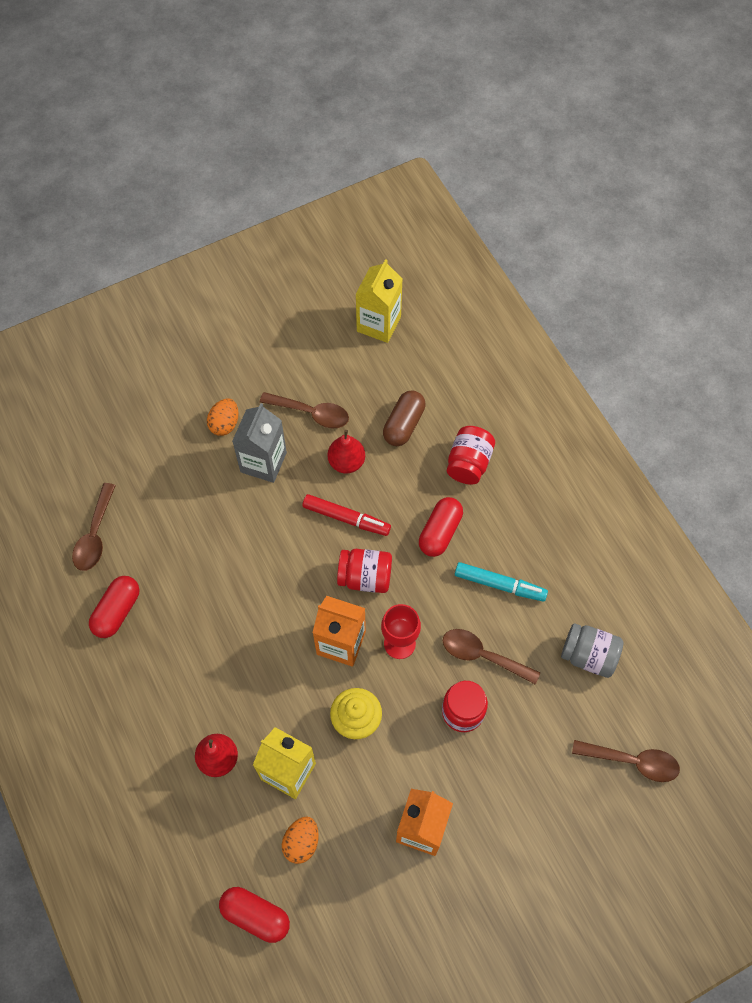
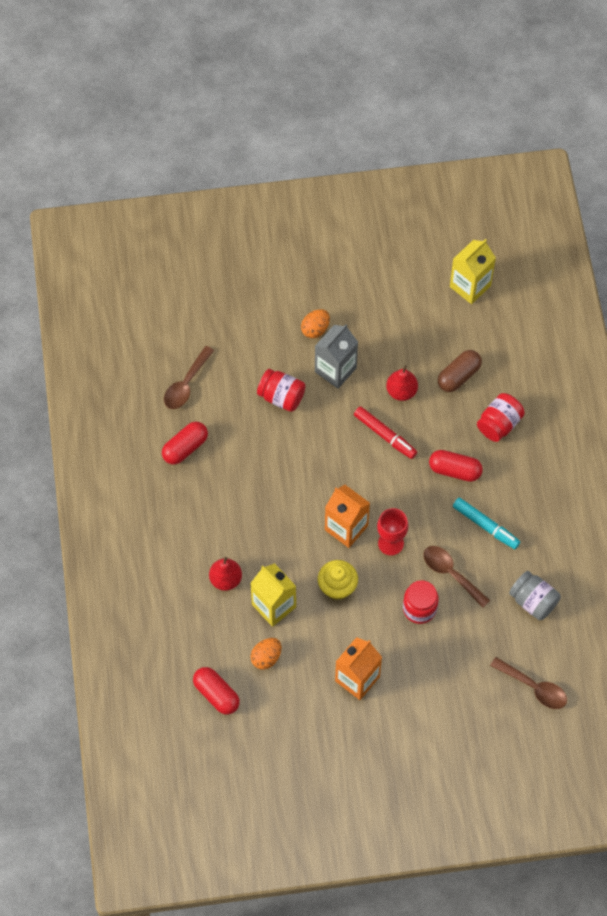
camera: 20 degrees right, 0 degrees up
brown spoon [260,392,349,428] -> none
red jar [337,549,392,593] -> red jar moved to [257,369,306,412]
red capsule [419,497,463,557] -> red capsule turned 60 degrees clockwise [429,450,483,482]

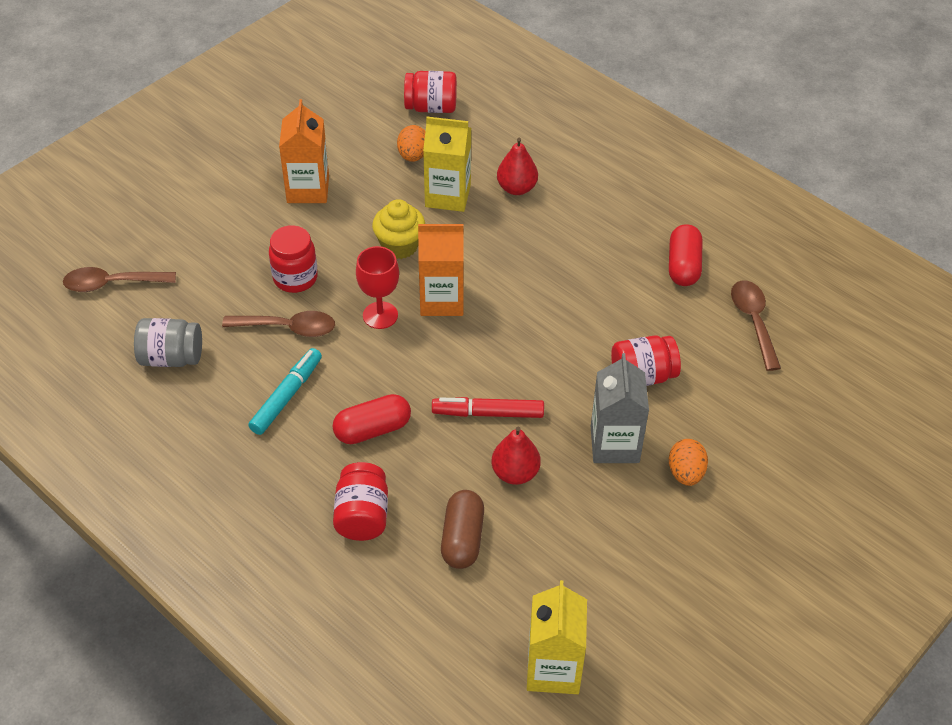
camera: 140 degrees right, 15 degrees down
red capsule [193,667,240,714] -> red jar [404,71,457,113]
turquoise marker [453,498,520,549] -> turquoise marker turned 120 degrees clockwise [248,348,322,435]

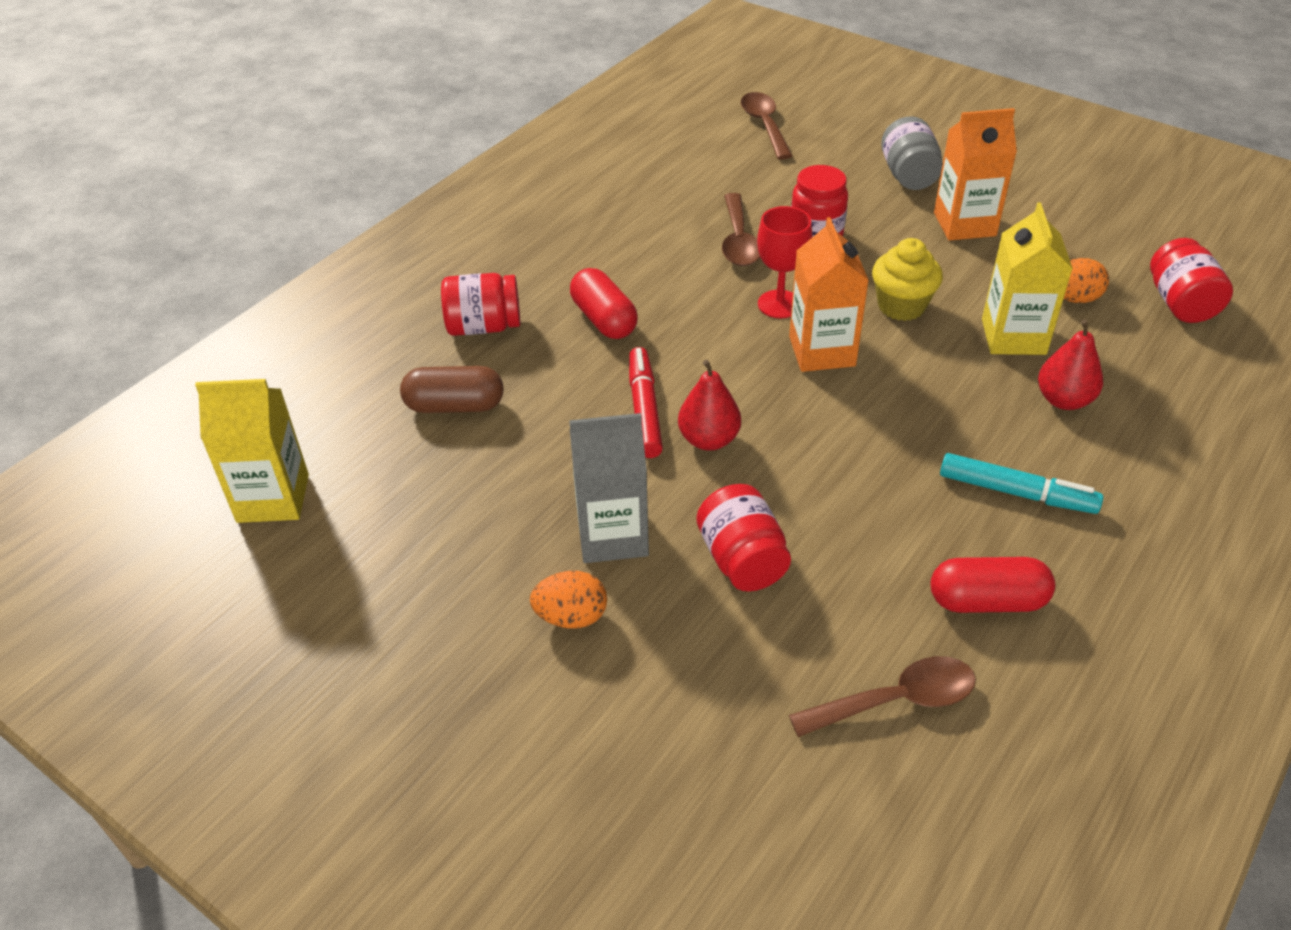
camera: 85 degrees right, 5 degrees down
grey jar [134,318,202,367] -> grey jar moved to [881,116,943,190]
turquoise marker [248,348,322,435] -> turquoise marker moved to [940,453,1103,514]
red pear [492,427,541,485] -> red pear moved to [678,360,741,451]

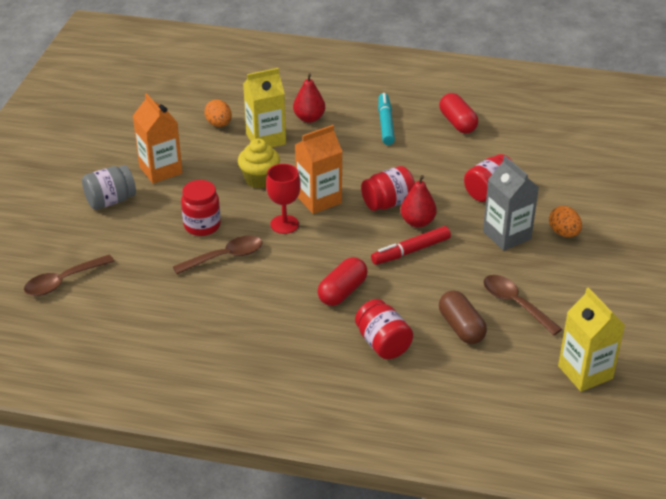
camera: 115 degrees left, 5 degrees down
brown spoon [789,656,976,737] -> brown spoon moved to [483,275,562,335]
red jar [1150,238,1233,323] -> red jar moved to [361,166,415,211]

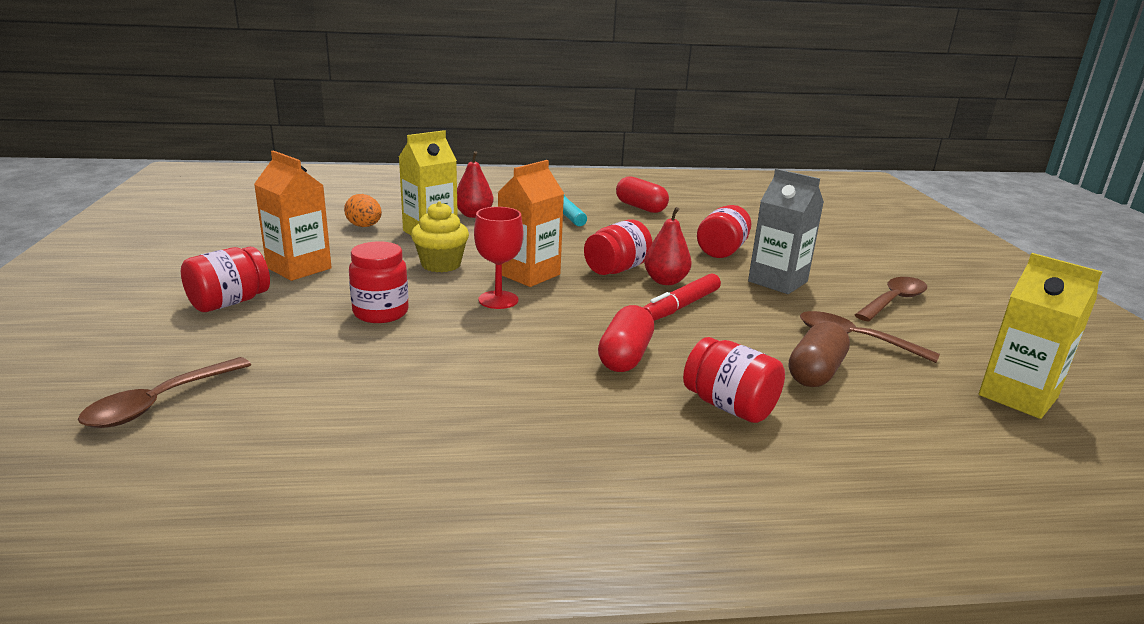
camera: 20 degrees left, 15 degrees down
grey jar [82,165,136,210] -> red jar [181,247,270,312]
brown spoon [173,235,263,274] -> brown spoon moved to [855,277,927,322]
brown capsule [439,291,487,344] -> brown capsule turned 75 degrees clockwise [789,321,850,387]
orange egg [549,206,582,237] -> none

